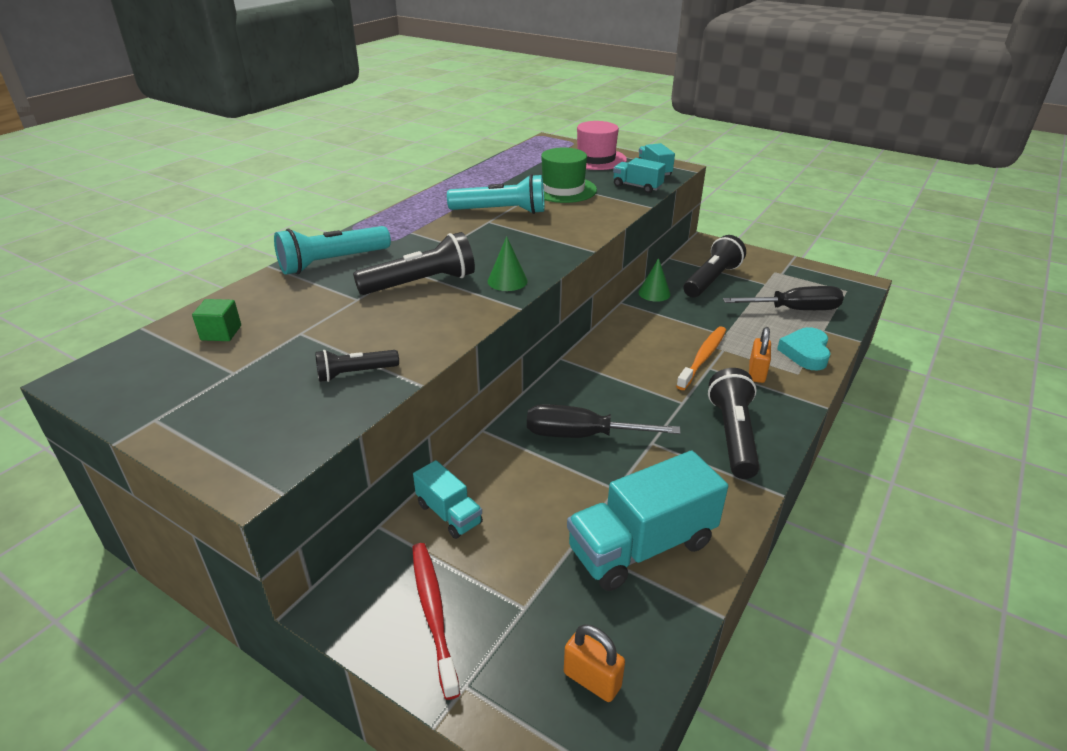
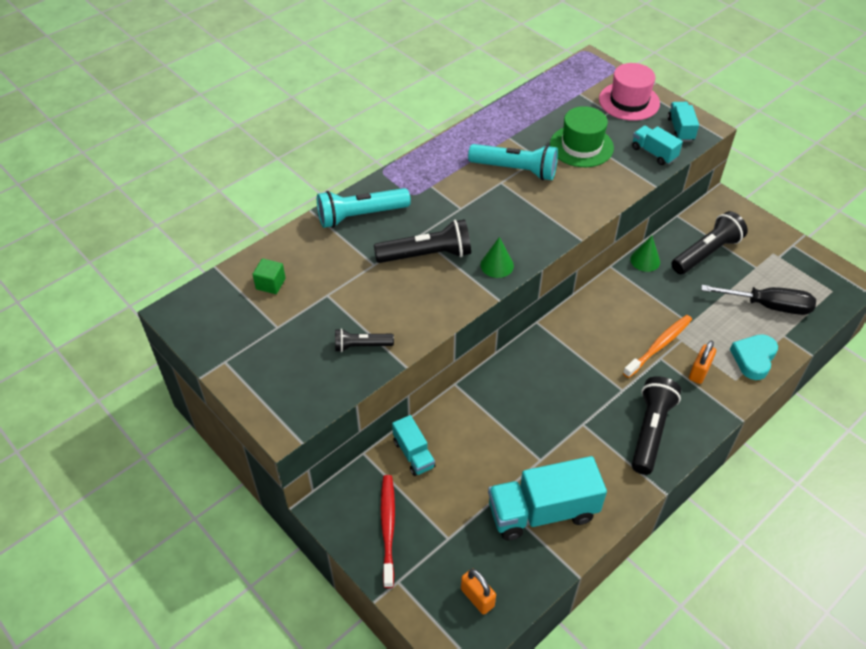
camera: 15 degrees right, 15 degrees up
black screwdriver [527,404,681,438] -> none

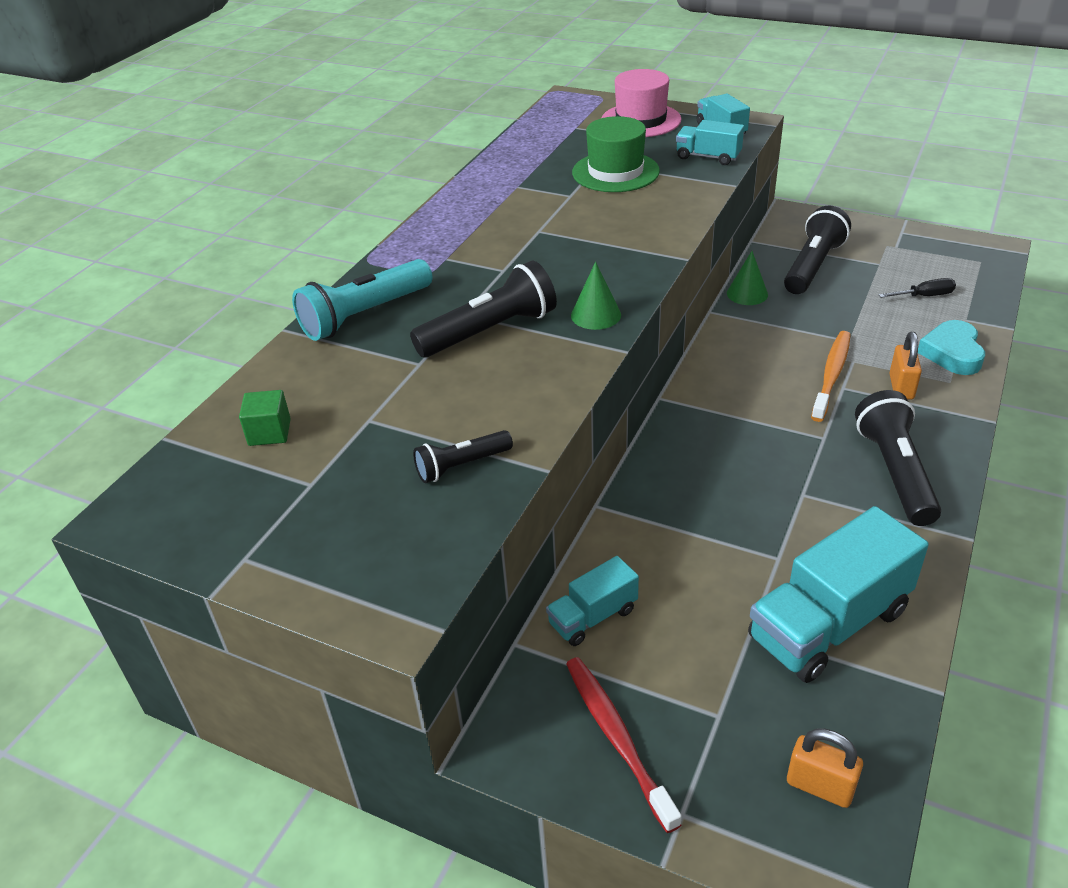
camera: 20 degrees left, 10 degrees down
turquoise truck [392,415,435,476] -> turquoise truck turned 105 degrees clockwise [546,556,639,646]
turquoise flashlight [468,144,558,181] -> none
black screwdriver [701,285,816,315] -> black screwdriver [879,278,956,298], size x0.53

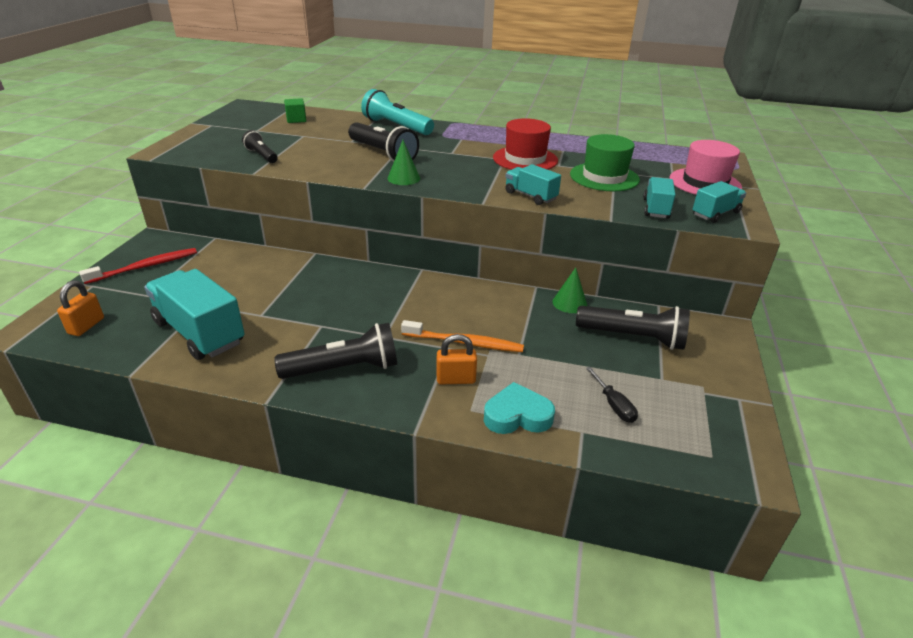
camera: 75 degrees right, 5 degrees down
turquoise truck [546,556,639,646] -> turquoise truck moved to [505,164,561,205]
none -> red hat [493,118,558,170]

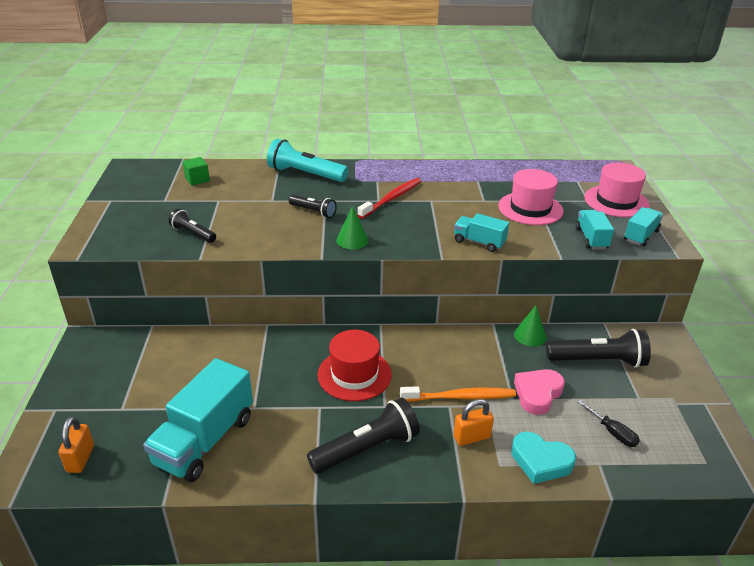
camera: 15 degrees left, 0 degrees up
red toothbrush [79,248,197,284] -> red toothbrush moved to [358,178,421,219]
turquoise truck [144,269,245,360] -> turquoise truck turned 90 degrees counterclockwise [143,358,253,482]
black flashlight [348,122,419,162] -> black flashlight [289,195,337,218], size x0.57
turquoise heart [484,382,555,434] -> turquoise heart turned 135 degrees counterclockwise [511,432,576,484]
red hat [493,118,558,170] -> red hat moved to [318,330,392,401]
green hat [570,134,640,192] -> pink hat [498,169,564,225]
none -> pink heart [514,369,565,415]

